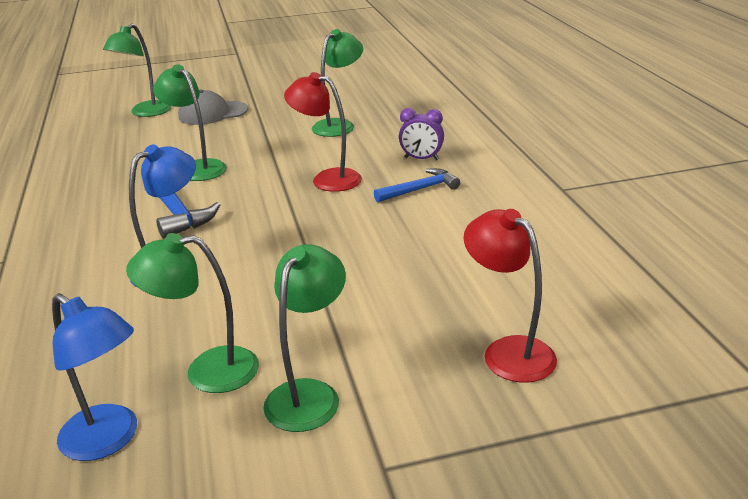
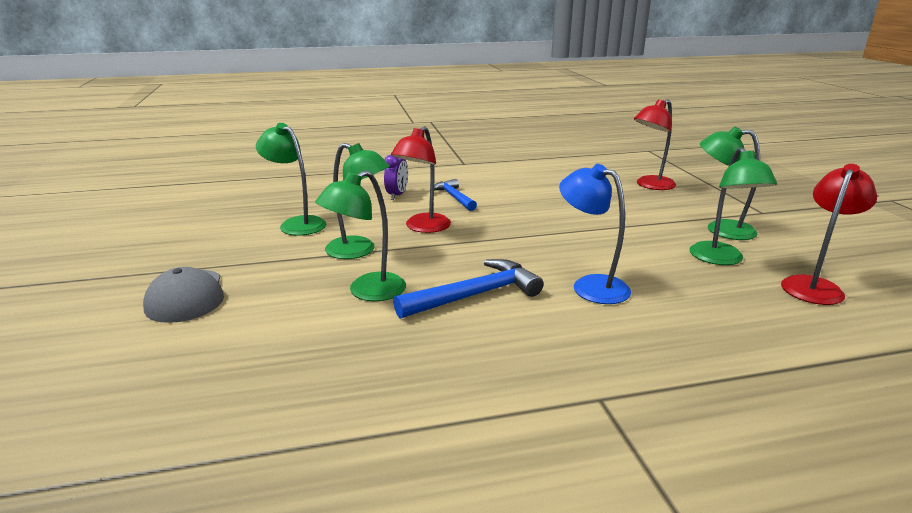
camera: 90 degrees left, 5 degrees down
blue lamp [52,293,137,461] -> red lamp [781,164,877,305]
green lamp [103,23,171,117] -> green lamp moved to [325,143,390,259]

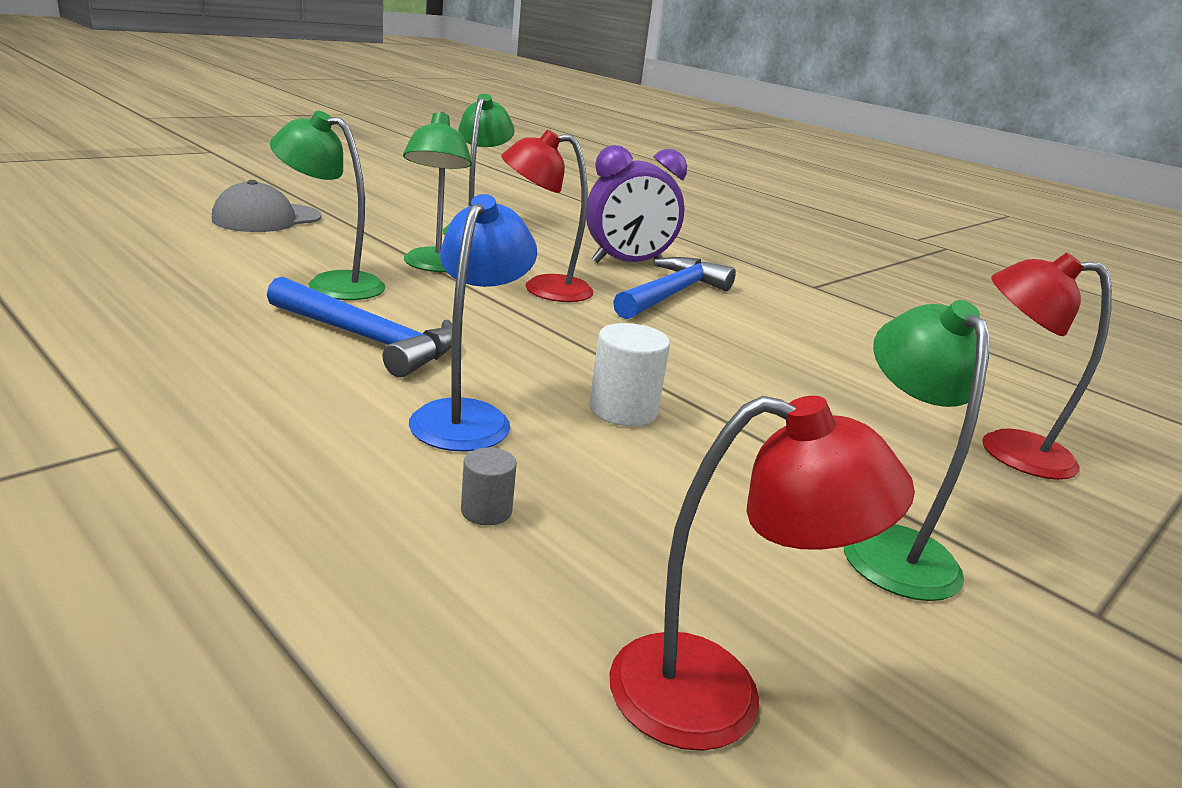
camera: 55 degrees right, 0 degrees up
purple clock [384,155,408,200] -> purple clock [586,145,687,263], size x1.67
blue hammer [434,179,477,211] -> blue hammer [613,257,736,319], size x1.51
green lamp [690,147,777,265] -> none
none -> grey cylinder [461,447,517,526]
none -> white cylinder [589,323,670,426]

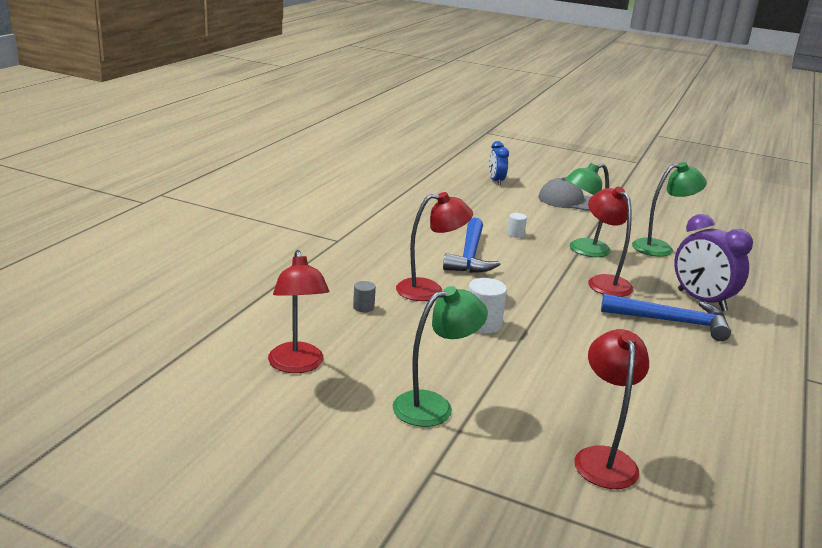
camera: 70 degrees right, 0 degrees up
green lamp [270,111,385,300] -> white cylinder [507,213,527,238]
blue lamp [409,194,537,451] -> red lamp [396,192,473,301]
none -> blue clock [489,141,509,185]

